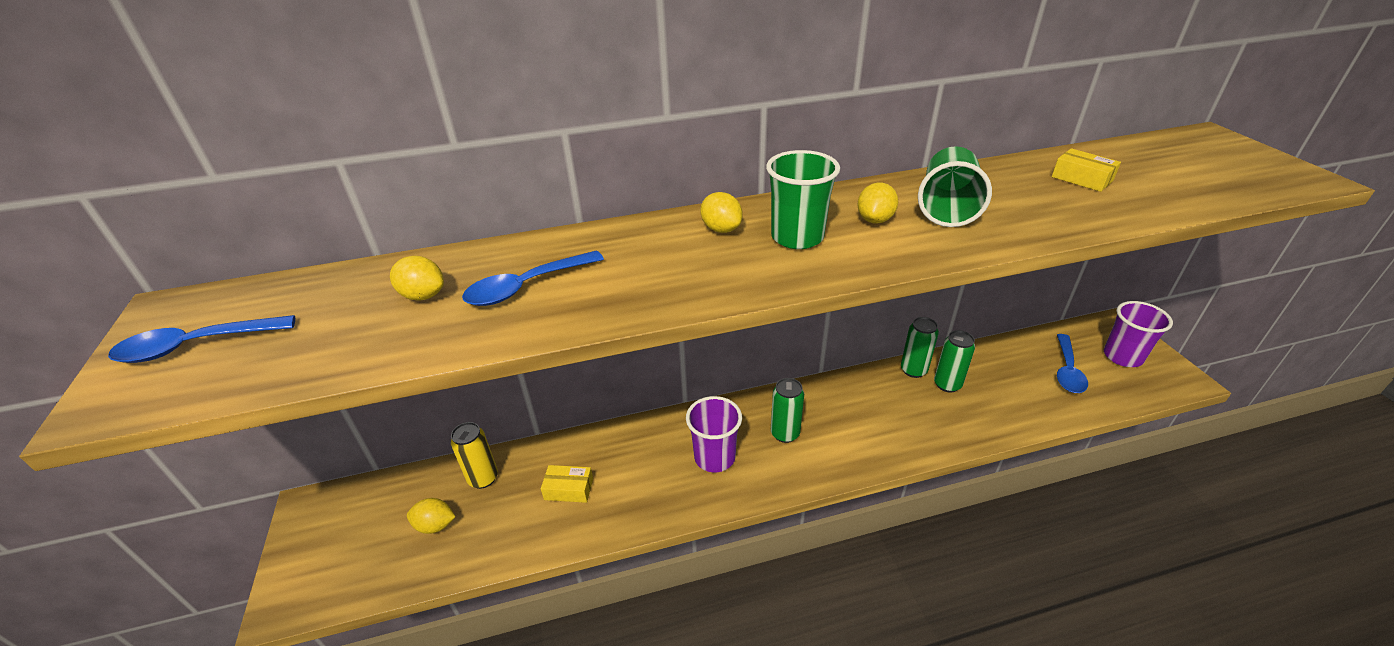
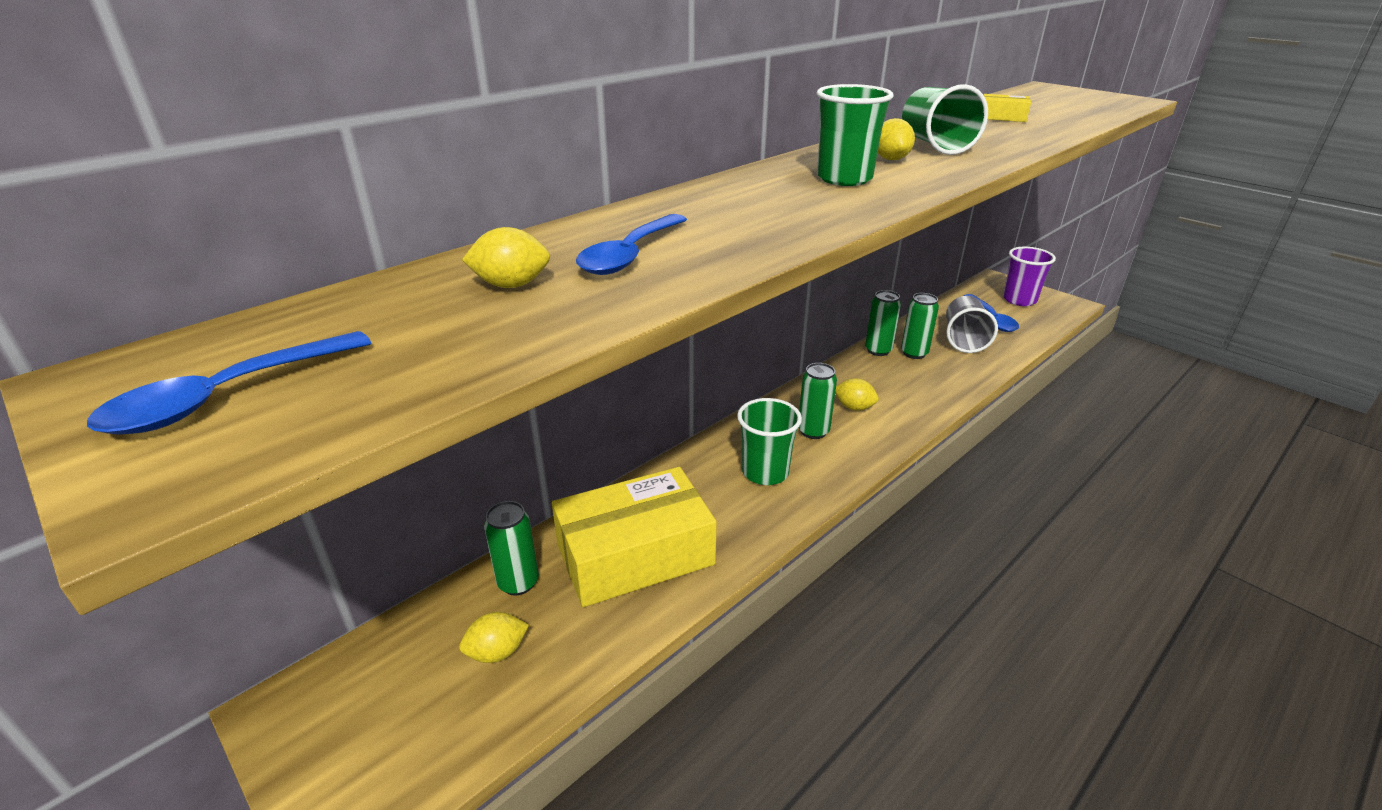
camera: 30 degrees left, 5 degrees down
yellow can [451,422,498,489] -> green can [484,501,539,595]
yellow box [541,465,593,503] -> yellow box [552,467,717,607], size x2.48
purple cup [686,396,742,472] -> green cup [737,398,802,485]
yellow lemon [700,192,743,233] -> yellow lemon moved to [835,378,879,411]
none -> grey cup [946,296,998,353]

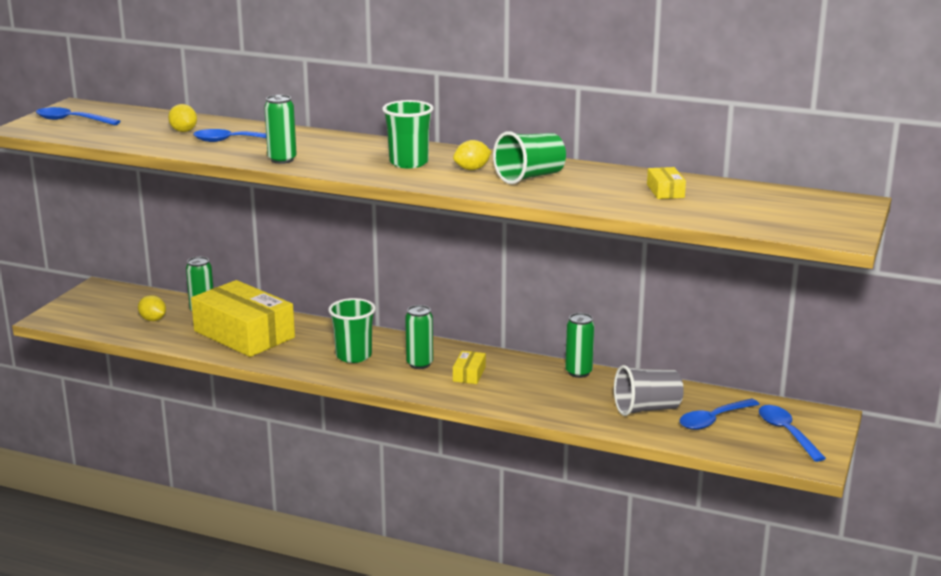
camera: 65 degrees right, 10 degrees down
yellow lemon [835,378,879,411] -> yellow box [453,351,486,384]
green can [901,293,939,359] -> green can moved to [264,95,297,164]
purple cup [1003,247,1056,306] -> blue spoon [759,405,826,462]

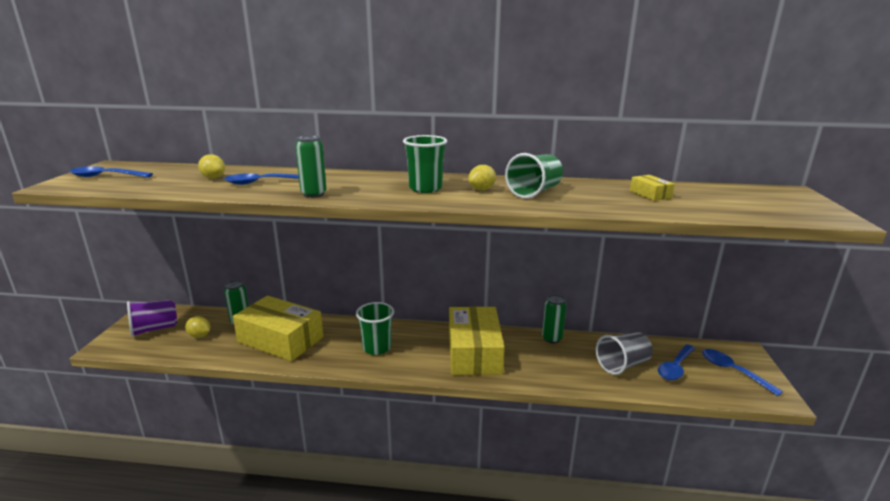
camera: 15 degrees left, 0 degrees up
green can [405,305,433,369] -> none
yellow box [453,351,486,384] -> yellow box [449,306,505,375], size x2.48
none -> purple cup [127,300,177,337]

